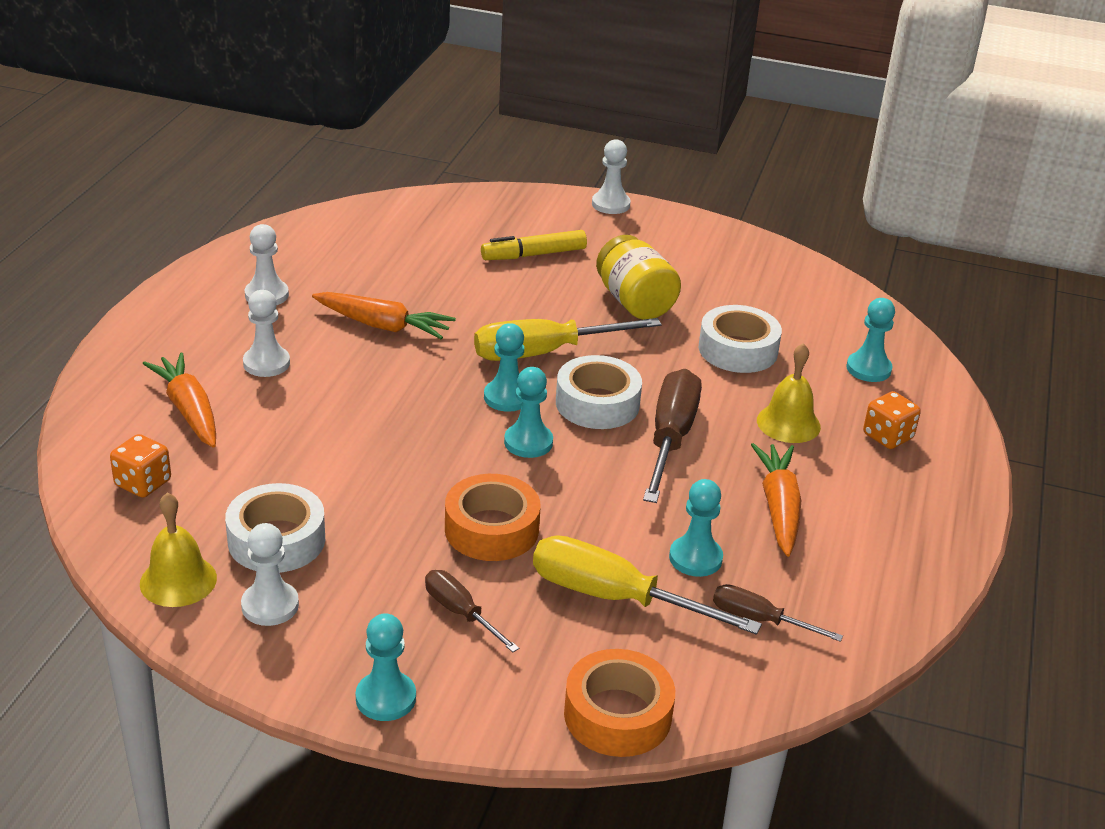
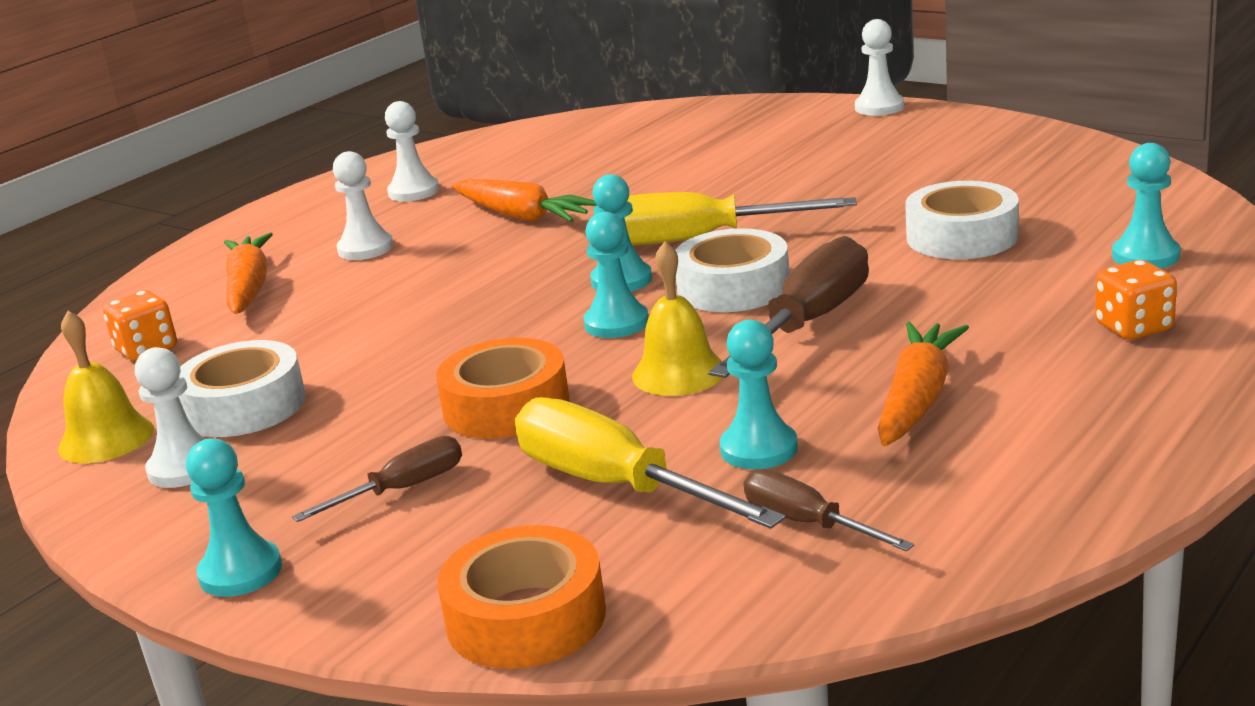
camera: 25 degrees right, 10 degrees down
brown screwdriver [425,570,519,652] -> brown screwdriver turned 75 degrees clockwise [292,436,462,522]
yellow marker [481,230,587,260] -> none
yellow jar [596,235,681,320] -> none
yellow bell [757,343,821,443] -> yellow bell moved to [632,241,723,396]

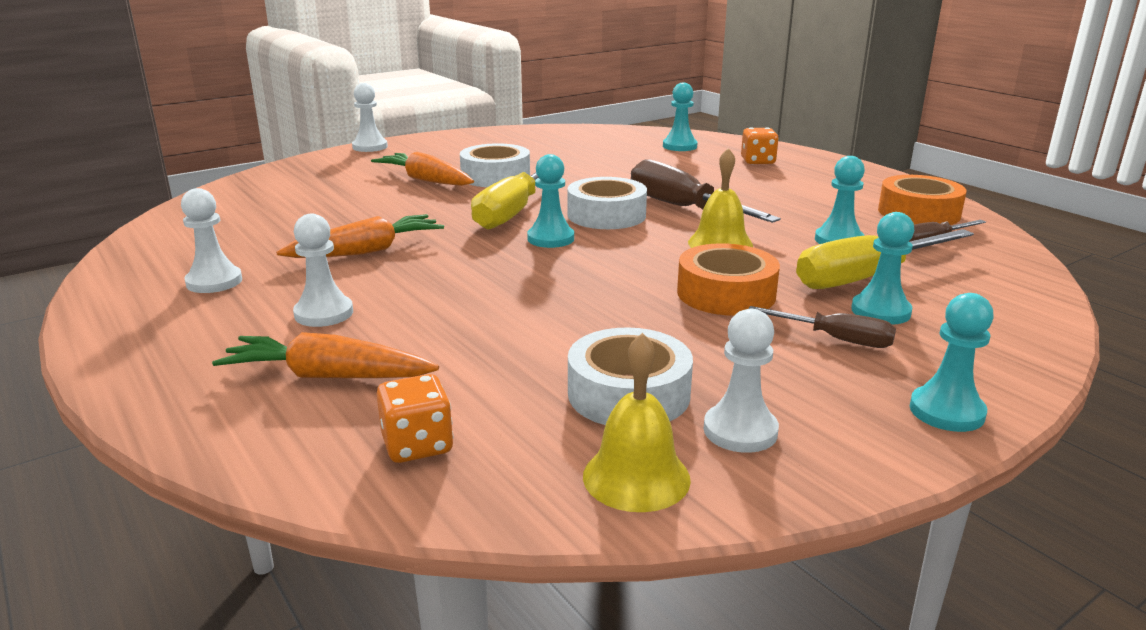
camera: 75 degrees left, 0 degrees up
brown screwdriver [292,436,462,522] -> brown screwdriver turned 135 degrees clockwise [748,306,896,348]
orange tape [437,525,606,669] -> orange tape moved to [878,175,967,225]
turquoise pawn [583,212,649,338] -> turquoise pawn moved to [851,212,915,325]
orange carrot [877,322,969,446] -> orange carrot moved to [371,152,474,186]
white tape [905,181,1019,259] -> white tape moved to [460,143,530,187]

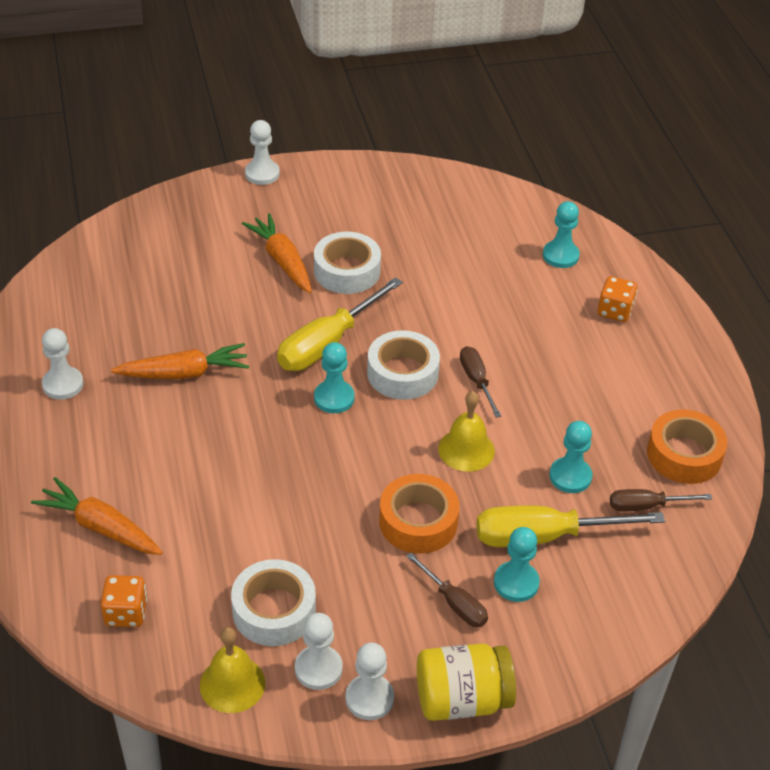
camera: 20 degrees right, 20 degrees up
white pawn [293,214,353,327] -> white pawn moved to [345,643,394,720]
brown screwdriver [631,159,781,223] -> brown screwdriver [460,346,501,418], size x0.56
turquoise pawn [910,293,994,432] -> yellow jar [417,643,516,721]

